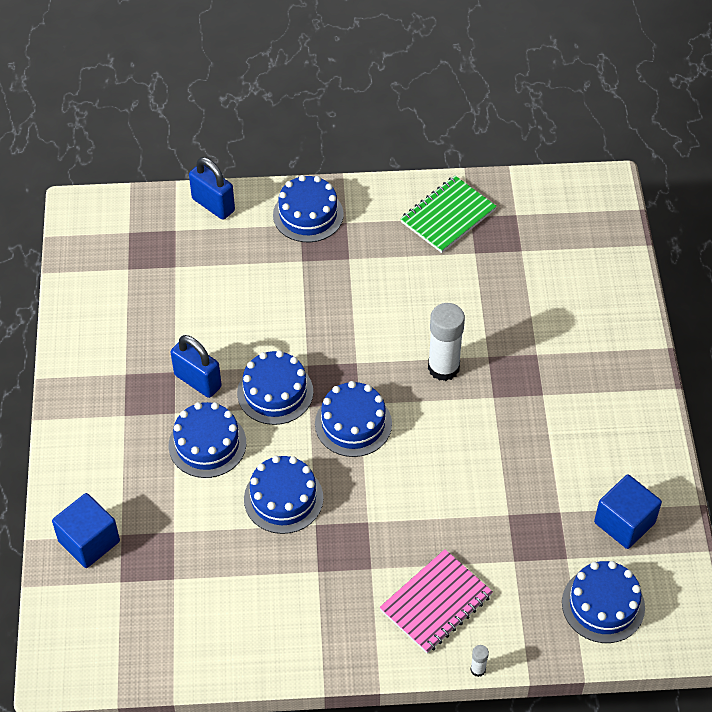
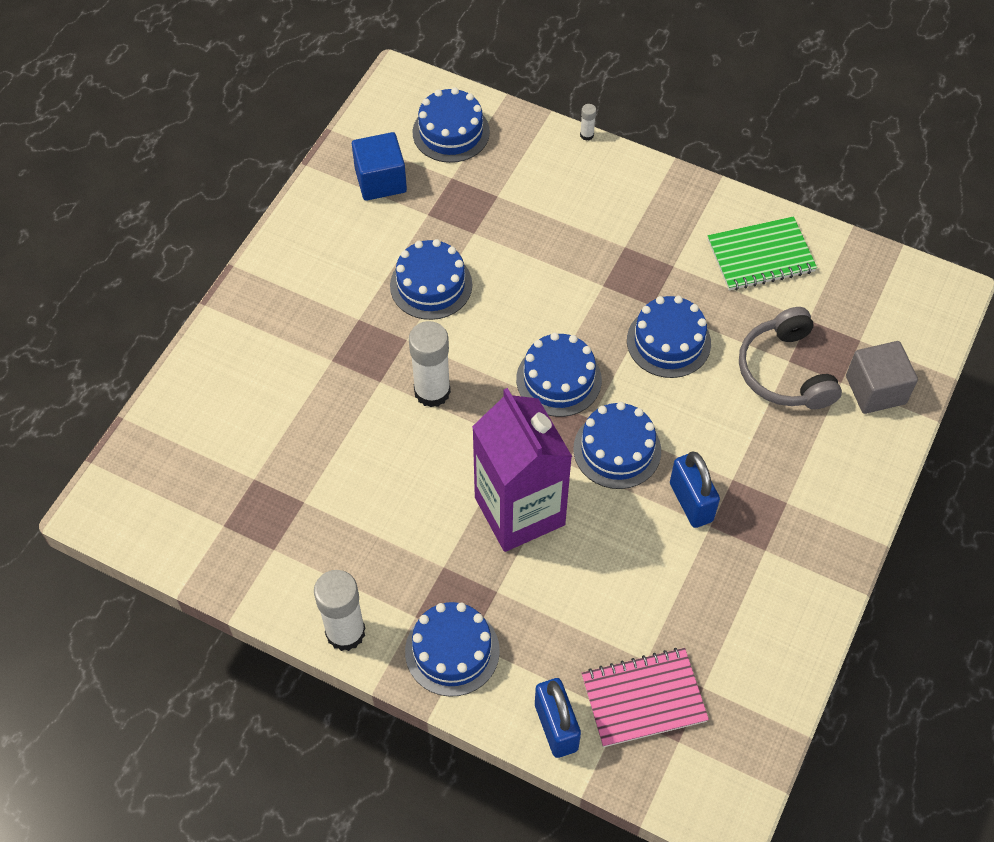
camera: 150 degrees left, 5 degrees up
blue cube [52,493,120,568] -> grey cube [846,341,918,414]
blue cake [169,402,246,478] -> blue cake moved to [390,239,472,320]
pink notebook [379,549,493,654] -> pink notebook moved to [582,648,709,747]
green notebook [400,176,497,253] -> green notebook moved to [708,216,817,290]
none -> white glue stick [314,570,365,651]
none -> purple carton [472,388,572,552]
none -> grey headphones [739,307,842,409]

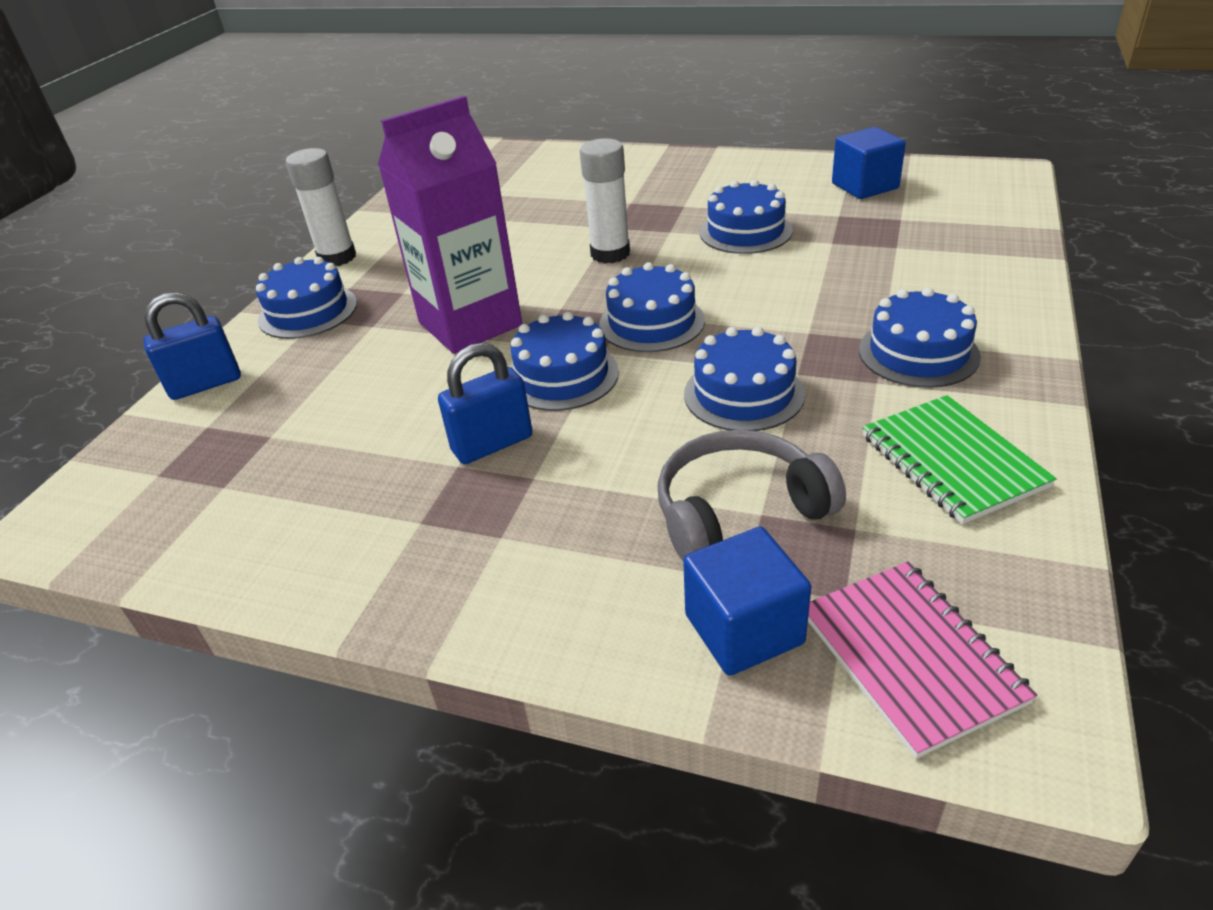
camera: 85 degrees right, 20 degrees down
blue cake [413,87,490,163] -> blue cake moved to [859,287,981,388]
white glue stick [580,104,596,141] -> none
pink notebook [582,648,709,747] -> pink notebook moved to [808,562,1038,759]
grey cube [846,341,918,414] -> blue cube [683,527,811,676]

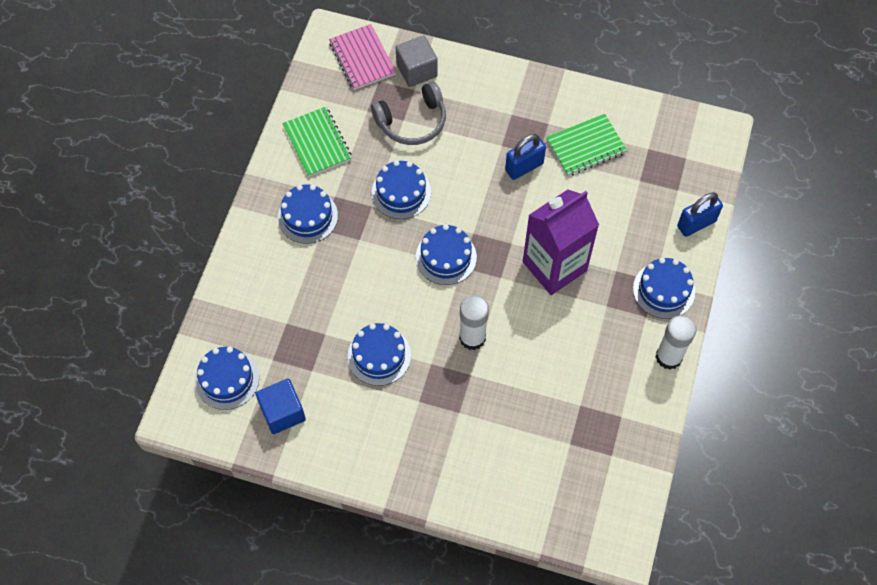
camera: 175 degrees right, 25 degrees up
blue cake [511,311,619,411] -> blue cake moved to [195,347,259,410]
blue cube [683,527,811,676] -> grey cube [396,35,438,87]
none -> green notebook [546,114,627,176]

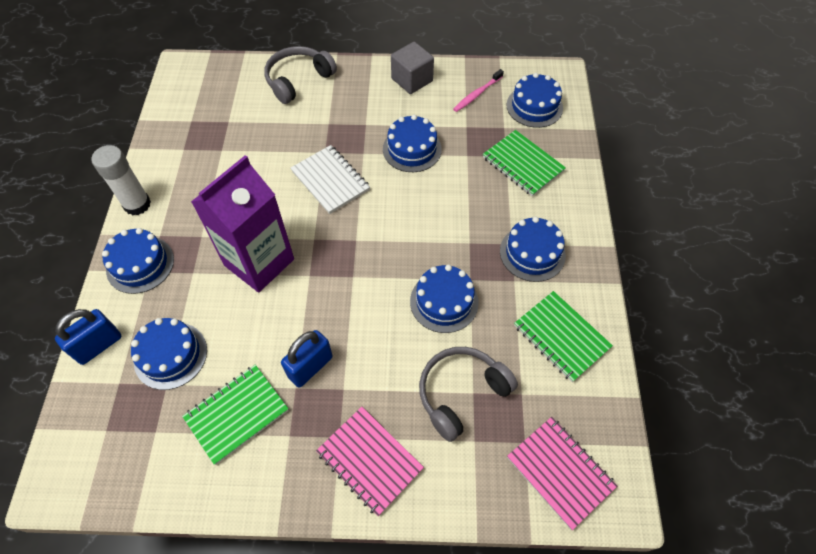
camera: 165 degrees right, 5 degrees down
blue cube [255,379,306,434] -> pink toothbrush [453,69,504,112]
grey cube [396,35,438,87] -> grey cube moved to [391,42,434,94]
blue cake [416,224,477,285] -> blue cake moved to [131,318,207,390]
white glue stick [459,295,489,350] -> white notebook [291,145,370,214]
none -> grey headphones [264,46,337,104]
none -> pink notebook [316,407,424,516]
none -> green notebook [483,130,566,196]

